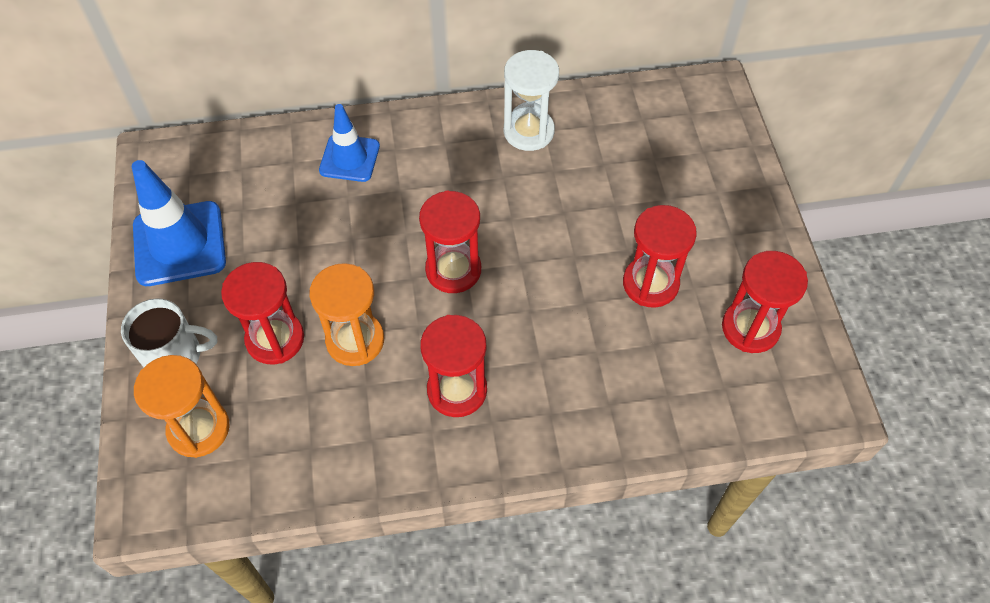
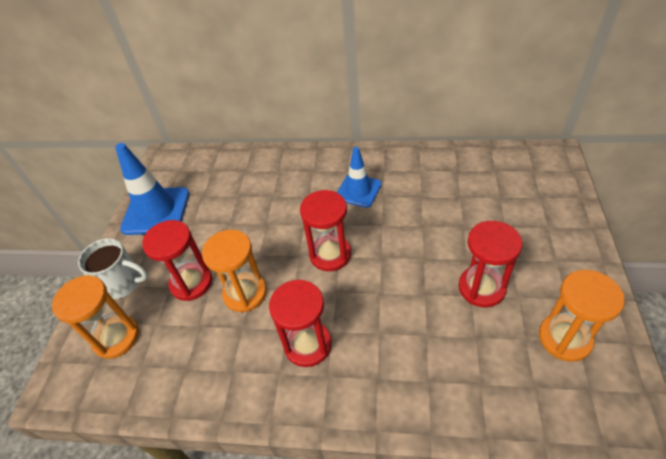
camera: 20 degrees right, 10 degrees down
blue traffic cone [319,104,380,182] -> blue traffic cone moved to [337,147,382,208]
white hourglass [504,50,559,151] -> none
red hourglass [722,251,808,353] -> orange hourglass [539,270,625,362]

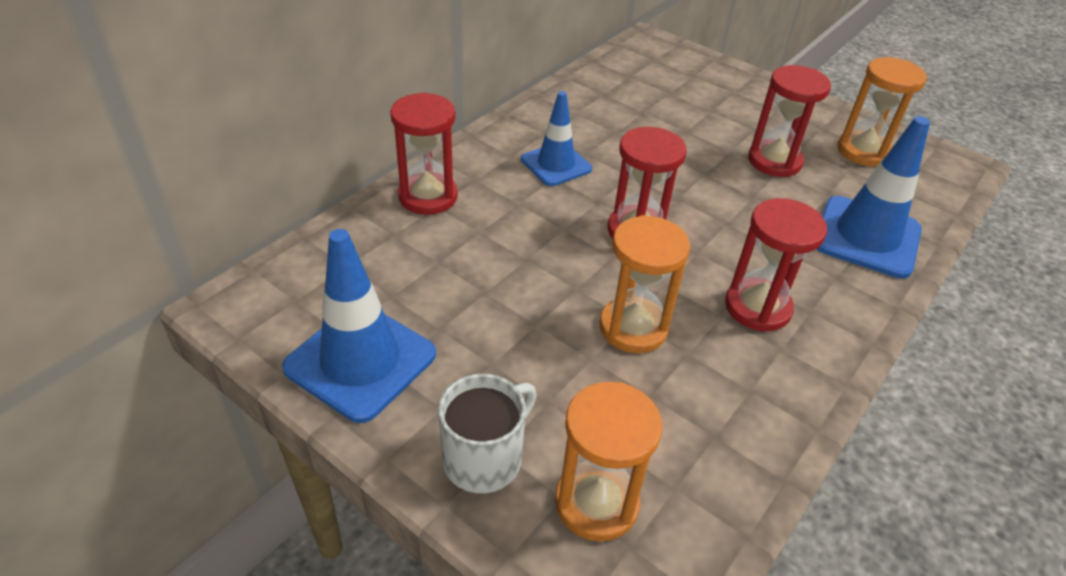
camera: 65 degrees left, 5 degrees down
red hourglass [142,220,212,301] -> red hourglass moved to [390,92,458,215]
none -> blue traffic cone [816,116,930,279]

